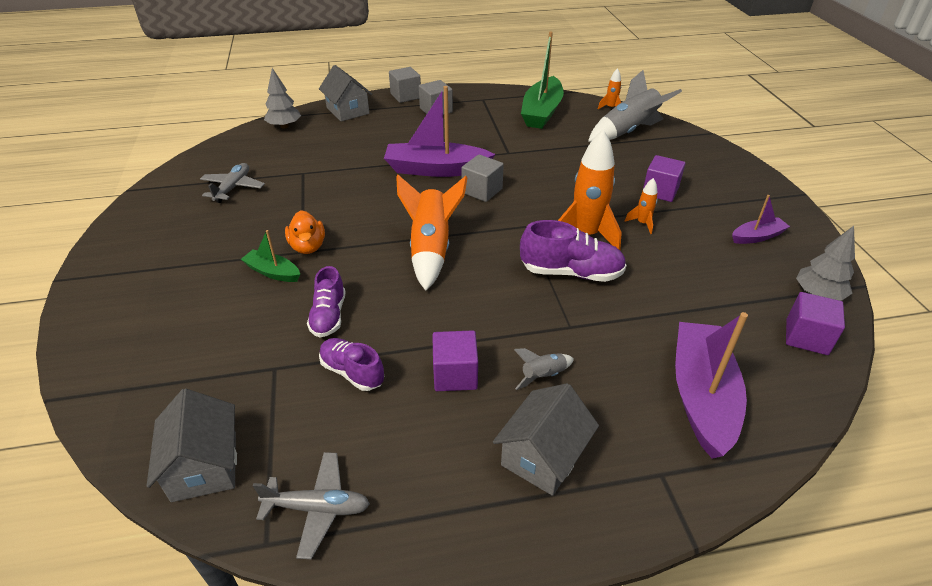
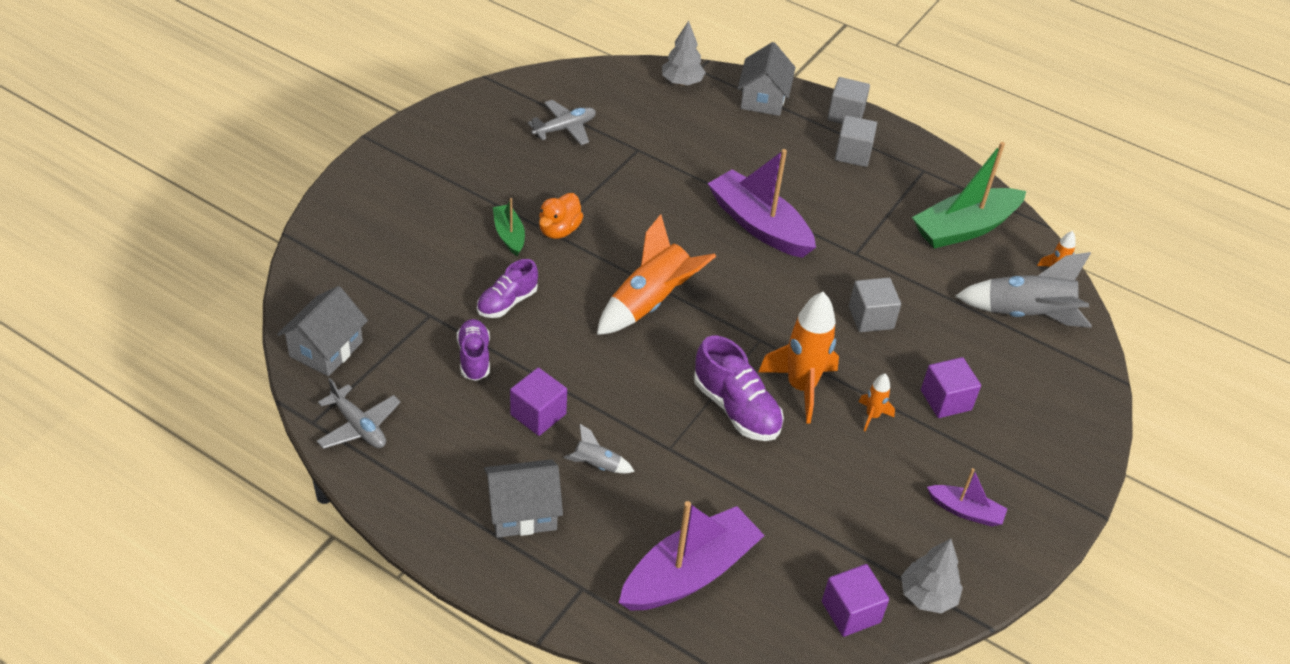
camera: 40 degrees right, 5 degrees up
grey cube [462,154,504,202] -> grey cube moved to [849,278,901,332]

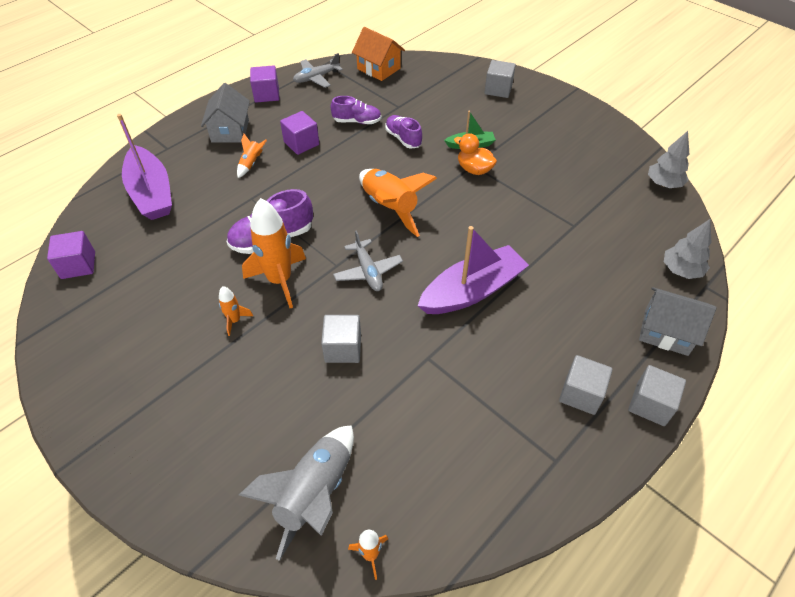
camera: 105 degrees right, 5 degrees up
grey house [277,286,368,376] -> orange house [352,27,405,81]
grey plane [528,100,596,145] -> grey plane moved to [333,230,403,291]
grey rocket [564,424,635,473] -> orange rocket [237,134,267,178]
grey tree [901,539,963,613] -> grey tree moved to [648,131,689,188]
green boat [912,142,1026,249] -> none
purple cube [921,357,981,418] -> purple cube moved to [250,65,279,102]
purple boat [927,468,1008,527] -> none
none -> grey cube [484,60,516,98]

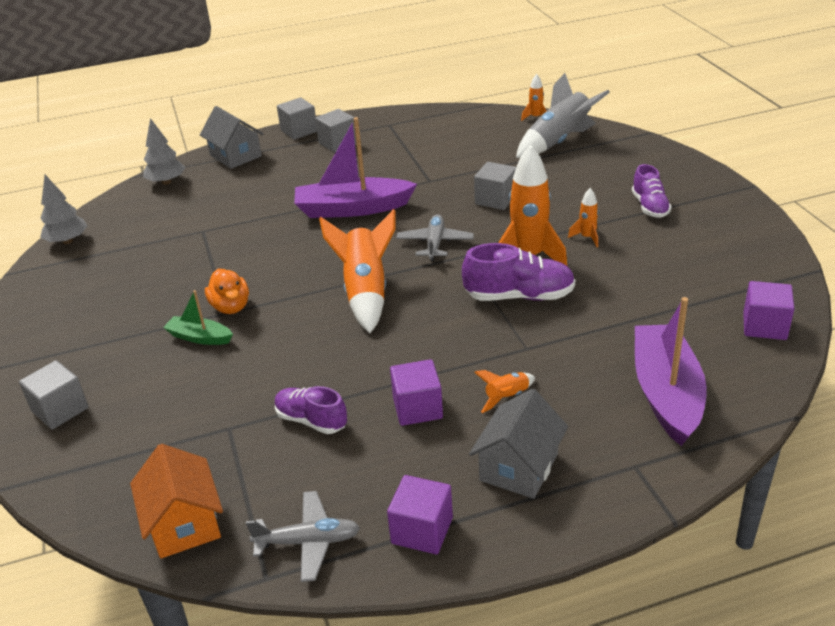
camera: 150 degrees left, 15 degrees down
purple shoe [385,115,422,149] -> purple shoe moved to [632,164,672,218]

